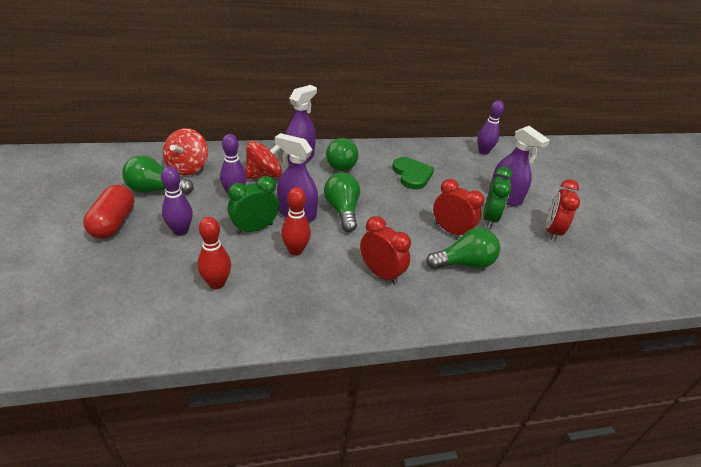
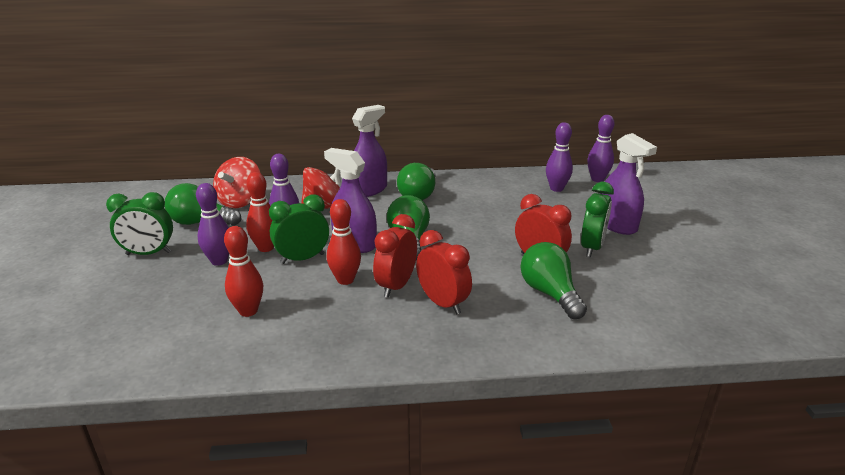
camera: 10 degrees right, 10 degrees down
red capsule [83,185,135,239] -> green clock [106,192,173,255]
green heart [392,157,434,189] -> none
green light bulb [426,228,500,269] -> green light bulb turned 105 degrees counterclockwise [520,242,587,319]
red clock [546,179,580,241] -> red clock moved to [373,214,417,298]
none -> red bowling pin [246,172,274,252]
none -> purple bowling pin [546,122,573,192]

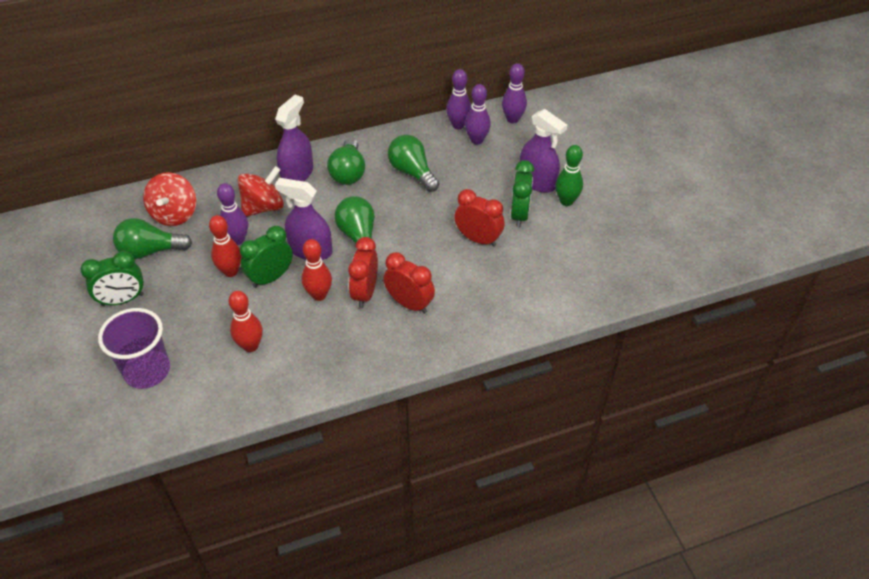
camera: 15 degrees left, 20 degrees up
purple bowling pin [196,183,229,266] -> purple bowling pin moved to [446,69,471,129]
green light bulb [520,242,587,319] -> green light bulb moved to [388,135,439,192]
none -> purple cup [98,308,170,389]
none -> green bowling pin [555,145,583,206]

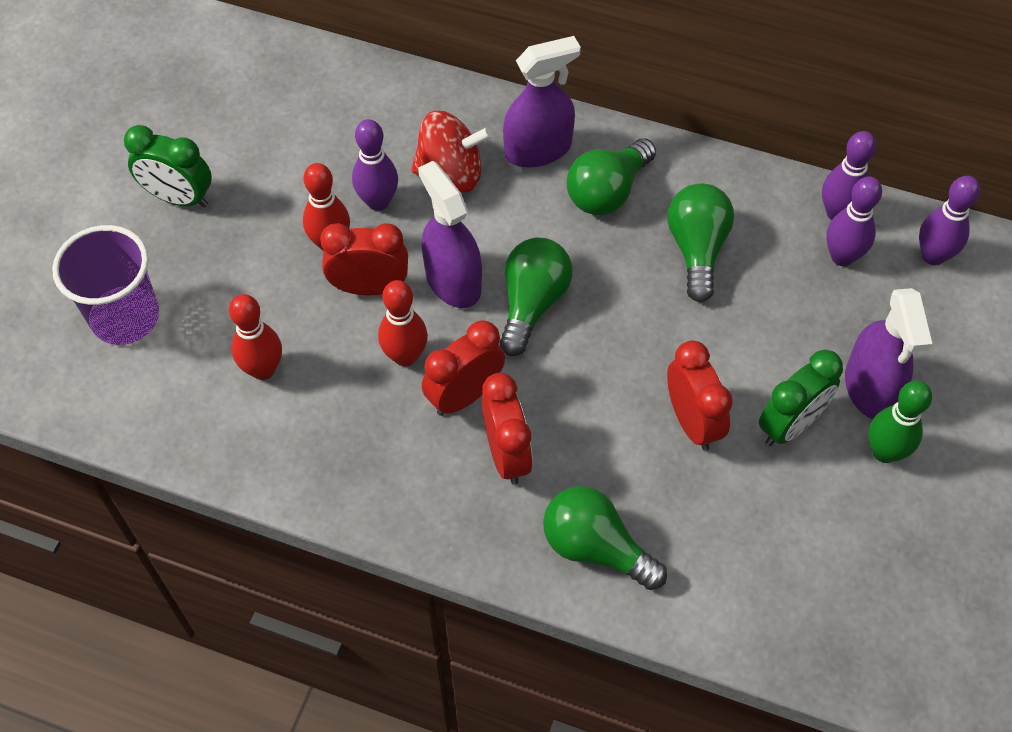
camera: 40 degrees right, 10 degrees up
green light bulb [113,218,192,259] -> green light bulb moved to [543,486,667,590]
red spinning top [143,172,196,226] -> none
green clock [240,226,293,288] -> red clock [320,223,408,296]

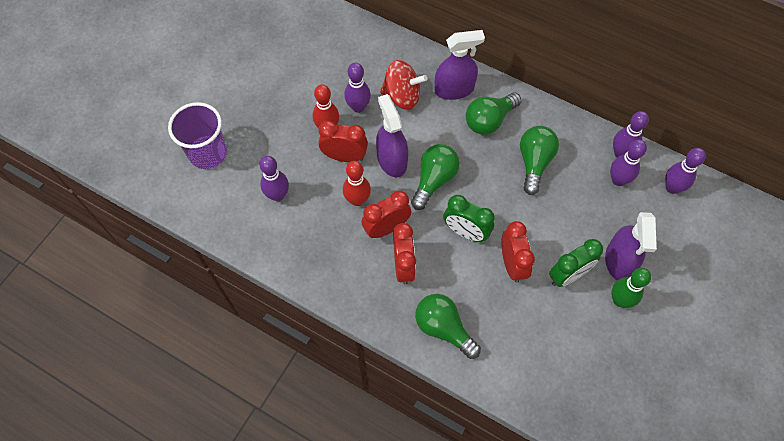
camera: 10 degrees right, 5 degrees up
green clock [124,125,212,207] -> green clock moved to [443,195,494,242]
red bowling pin [229,294,282,380] -> purple bowling pin [259,156,289,201]

